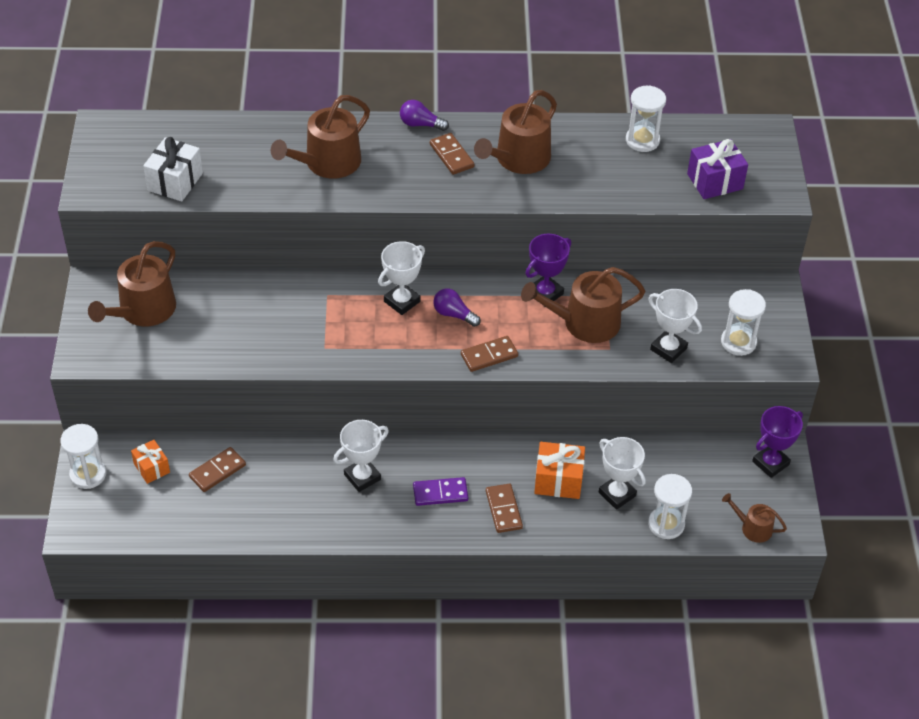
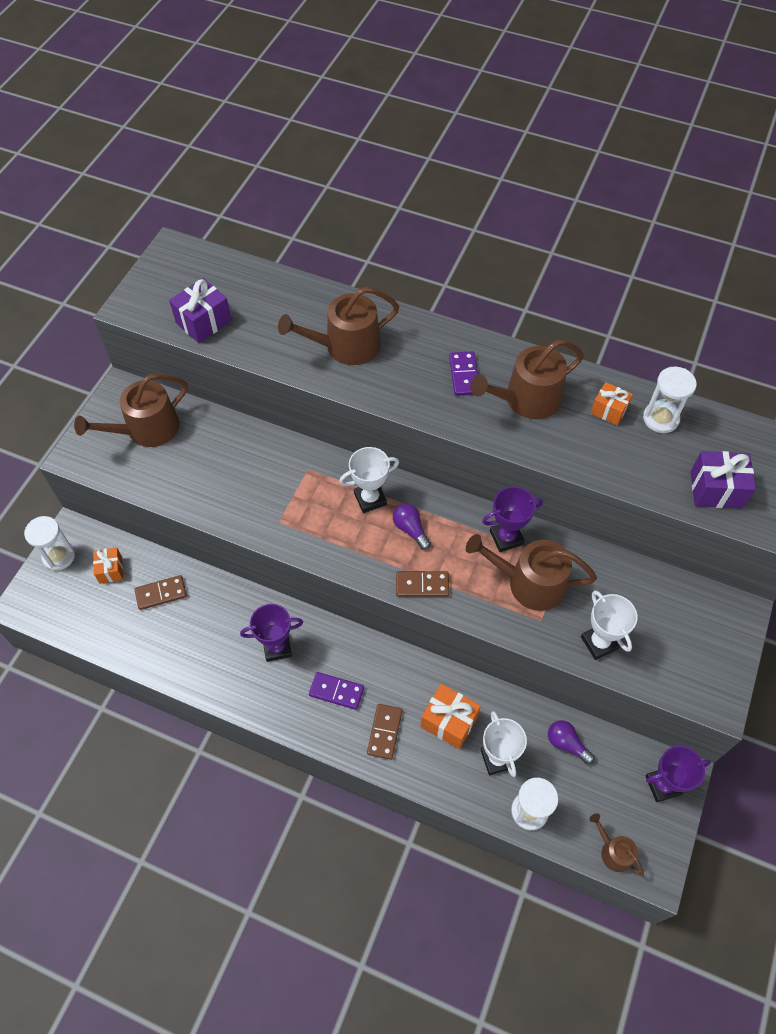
camera: 25 degrees right, 10 degrees up
white gift [143,137,203,202] -> purple gift [169,278,232,343]
white trophy [333,420,389,492] -> purple trophy [240,604,303,662]
purple light bulb [400,100,449,131] -> purple light bulb moved to [548,720,594,764]
brown domino [430,133,474,175] -> purple domino [449,351,478,396]
white hourglass [721,289,766,356] -> none
none -> orange gift [591,382,633,425]

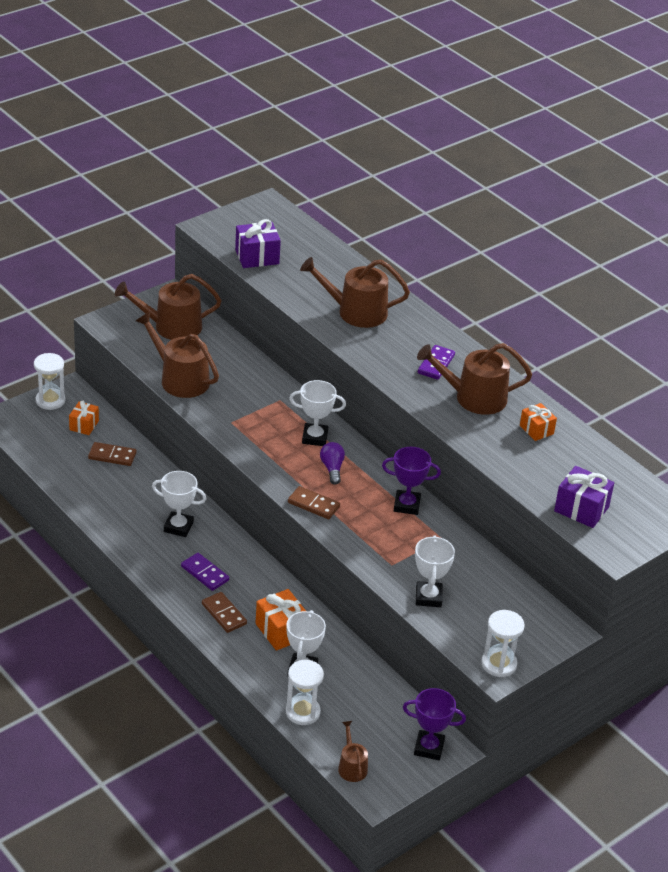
camera: 25 degrees right, 20 degrees down
purple trophy [240,604,303,662] -> white trophy [152,471,206,537]
brown domino [367,704,402,760] -> brown domino turned 75 degrees counterclockwise [202,592,247,633]
brown watering can [466,534,597,611] -> brown watering can moved to [136,312,219,398]
purple light bulb [548,720,594,764] -> none
white hourglass [643,366,697,433] -> white hourglass moved to [481,610,525,677]

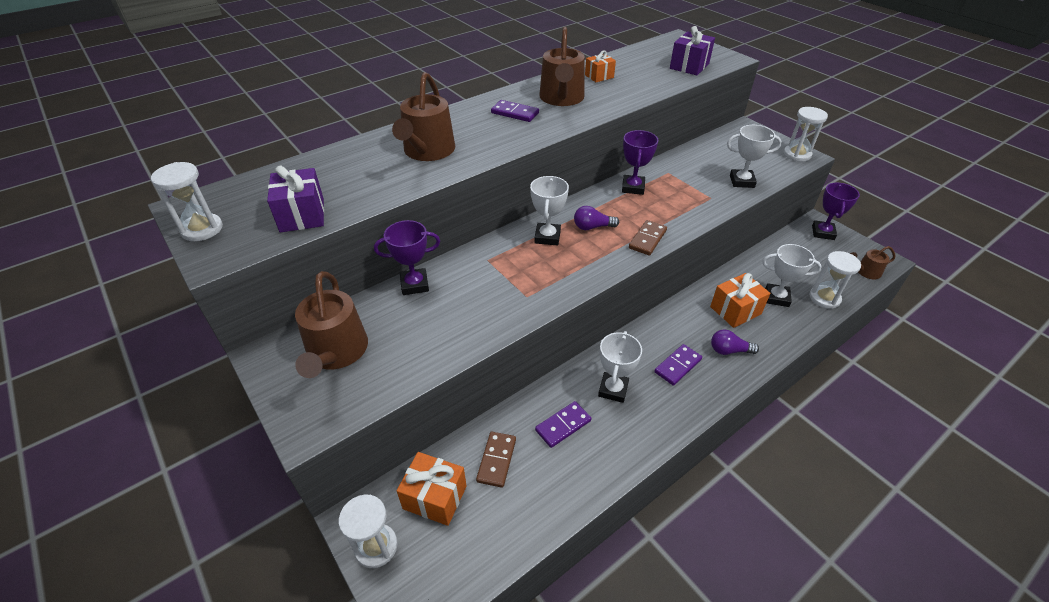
camera: 85 degrees left, 5 degrees up
orange gift [69,401,99,435] -> orange gift [397,452,467,526], size x1.54
brown watering can [136,312,219,398] -> none
brown domino [202,592,247,633] -> purple light bulb [711,329,759,355]
none -> white hourglass [151,162,223,241]
none -> purple trophy [374,220,440,295]
none -> purple domino [535,401,591,448]

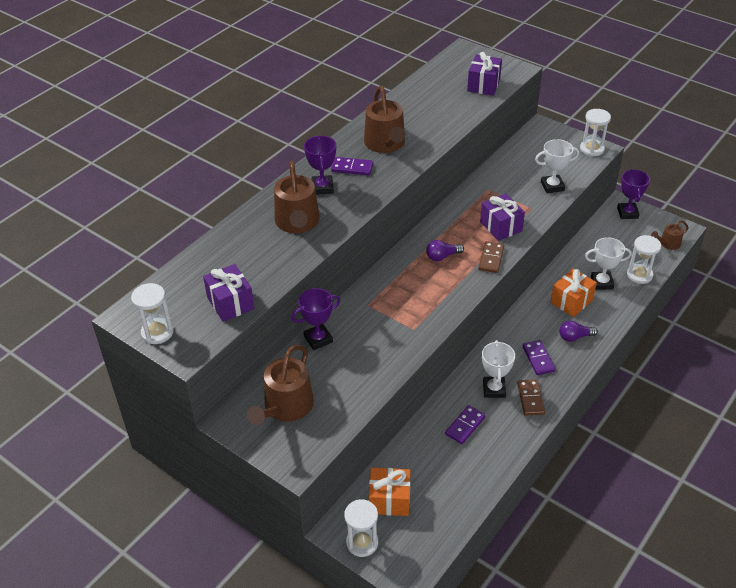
camera: 15 degrees left, 0 degrees up
brown watering can [295,271,368,378] -> brown watering can turned 45 degrees clockwise [247,345,314,425]
brown domino [476,432,516,488] -> brown domino moved to [517,379,545,416]
white trophy [530,176,569,246] -> none
orange gift [585,50,616,82] -> none
purple trophy [622,130,658,195] -> purple trophy moved to [304,136,336,195]
purple domino [654,344,702,386] -> purple domino turned 45 degrees counterclockwise [523,340,556,375]
none -> purple gift [480,193,525,241]

